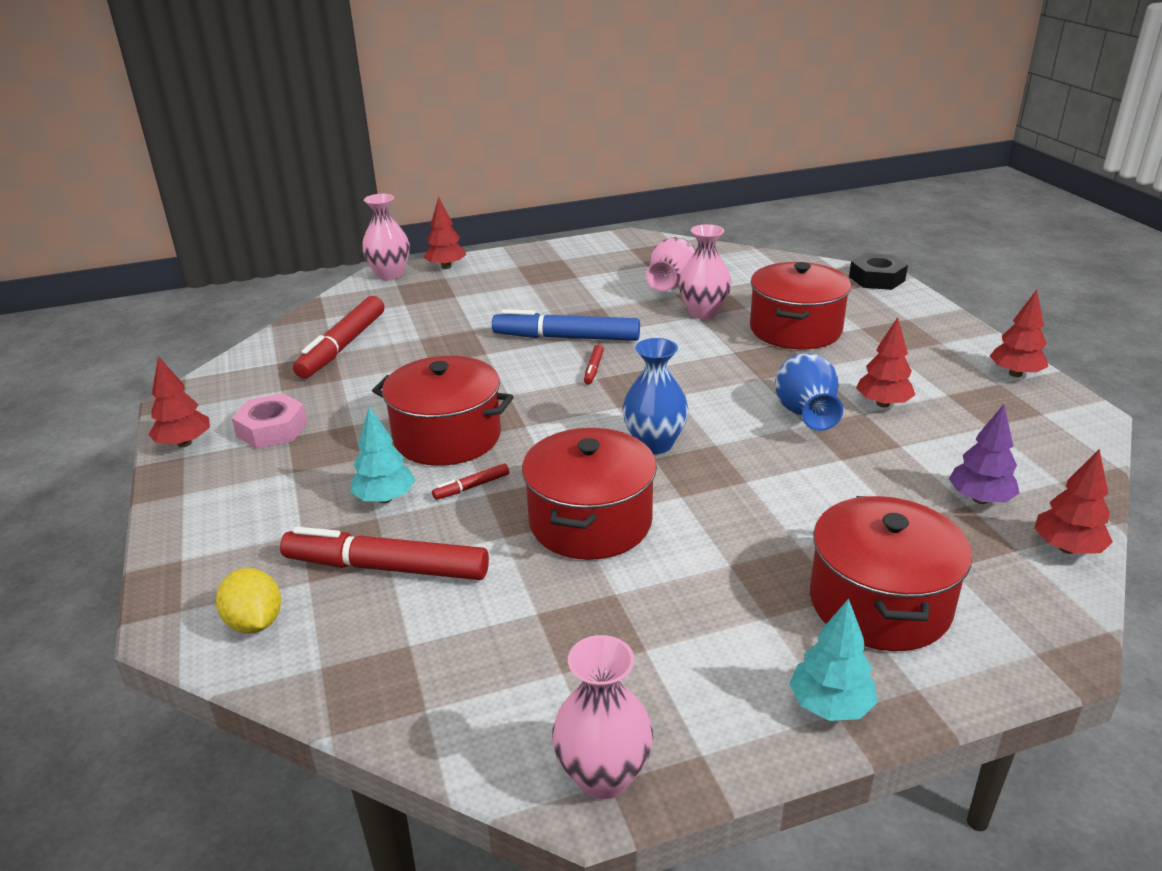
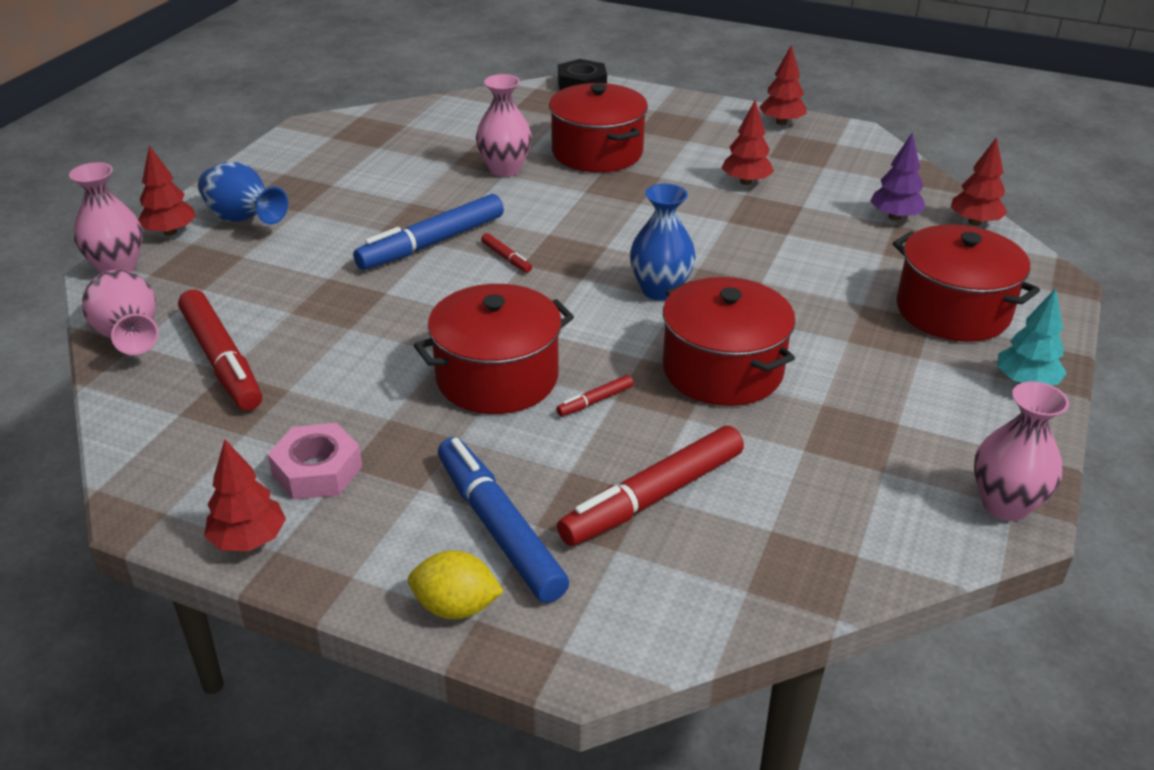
camera: 50 degrees left, 5 degrees up
yellow lemon [216,568,281,633] -> yellow lemon moved to [408,550,504,620]
turquoise tree [350,406,415,503] -> none
red marker [432,463,509,500] -> red marker turned 45 degrees clockwise [556,375,634,416]
pink vase [646,237,696,292] -> pink vase moved to [82,270,159,355]
blue vase [775,353,843,431] -> blue vase moved to [198,161,288,224]
none -> blue marker [438,437,569,603]

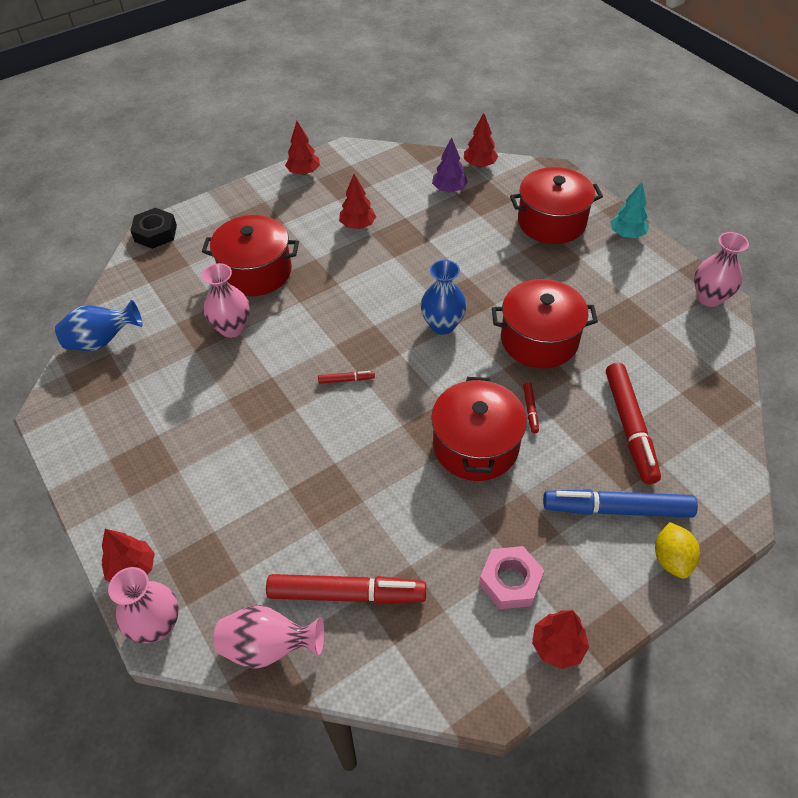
camera: 55 degrees left, 15 degrees up
blue vase [198,161,288,224] -> blue vase moved to [55,300,142,351]
blue marker [353,194,504,270] -> none
yellow lemon [408,550,504,620] -> yellow lemon turned 45 degrees counterclockwise [655,522,700,579]

